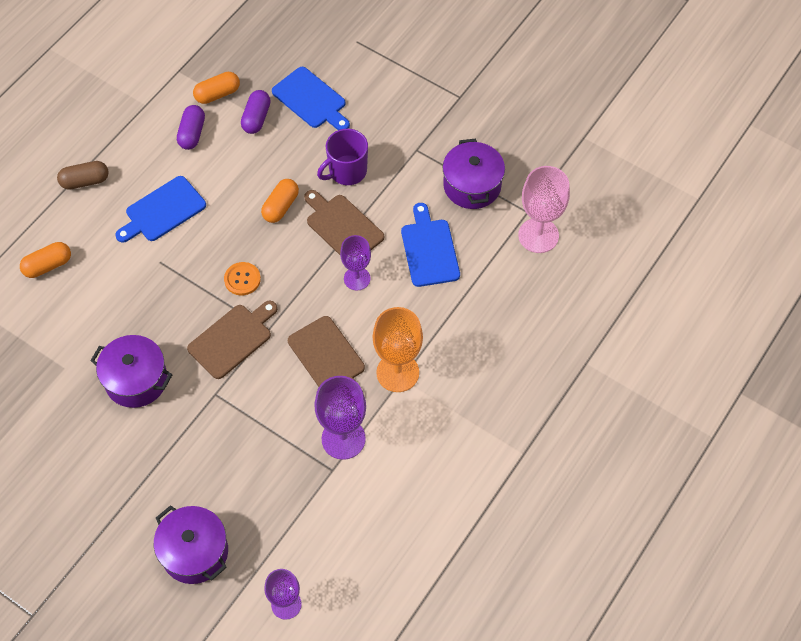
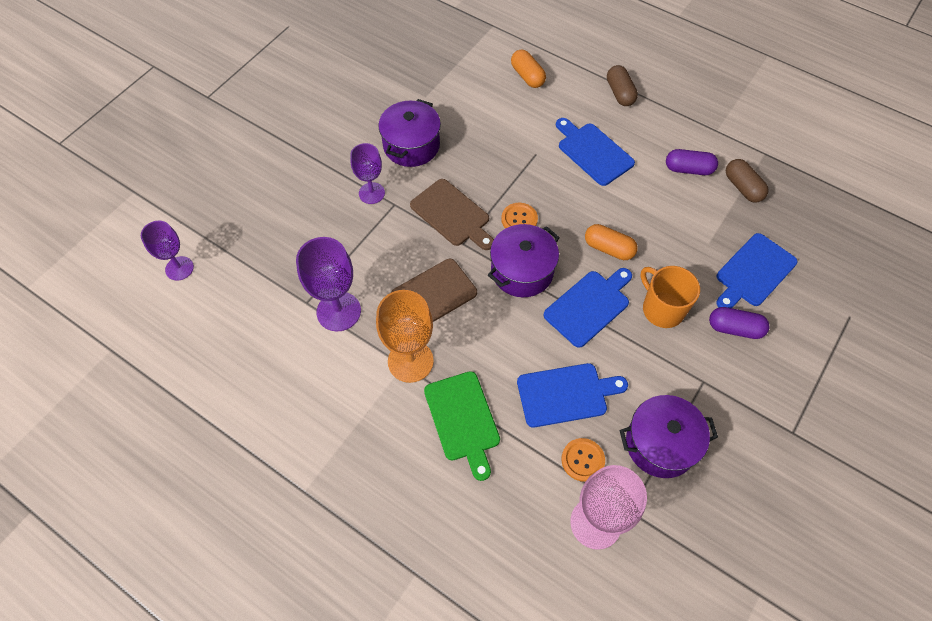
camera: 90 degrees right, 0 degrees up
purple pot [154,505,228,584] -> purple pot moved to [488,224,560,297]
orange capsule [193,72,240,104] -> brown capsule [726,159,769,202]
purple capsule [241,90,271,134] -> purple capsule moved to [709,307,770,339]
brown cutting board [304,190,384,255] -> blue cutting board [543,268,632,348]
purple mug [317,129,368,185] -> orange mug [640,266,700,328]
purple goblet [340,235,371,291] -> purple goblet moved to [350,143,385,204]
none -> green cutting board [424,371,500,481]
none -> orange button [562,438,605,482]

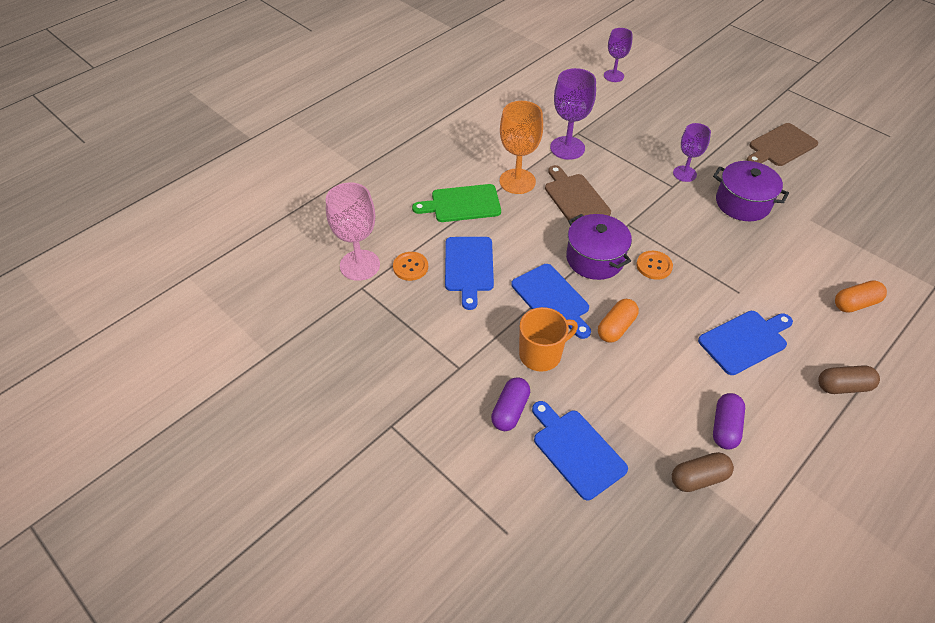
camera: 100 degrees right, 10 degrees down
brown cutting board [410,179,494,250] -> brown cutting board moved to [746,123,818,166]
purple pot [620,395,718,478] -> none

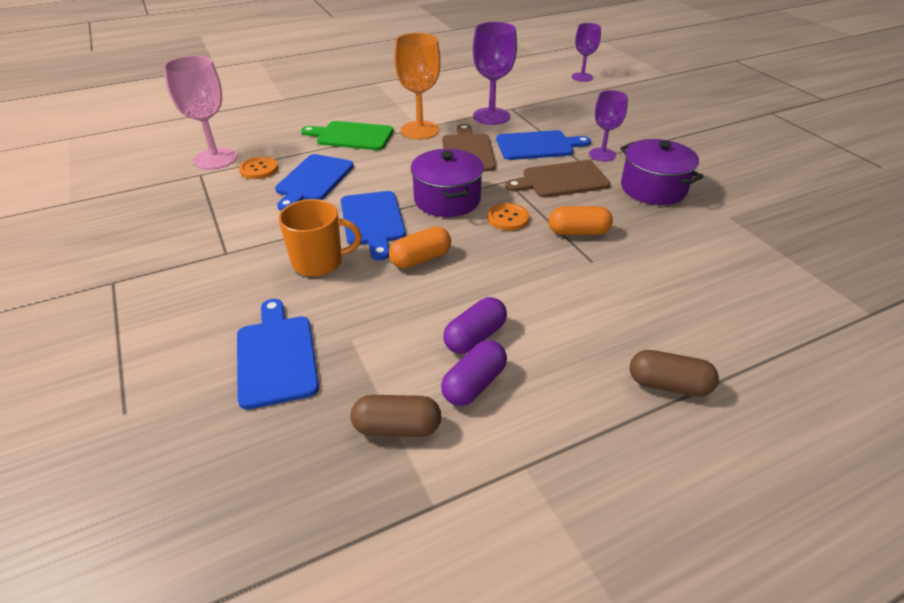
camera: 20 degrees right, 10 degrees down
purple capsule [491,377,530,431] -> purple capsule moved to [443,297,507,354]
blue cutting board [698,311,793,375] -> blue cutting board moved to [496,130,591,160]
brown cutting board [746,123,818,166] -> brown cutting board moved to [505,160,610,198]
orange capsule [835,281,887,313] -> orange capsule moved to [549,206,613,235]

